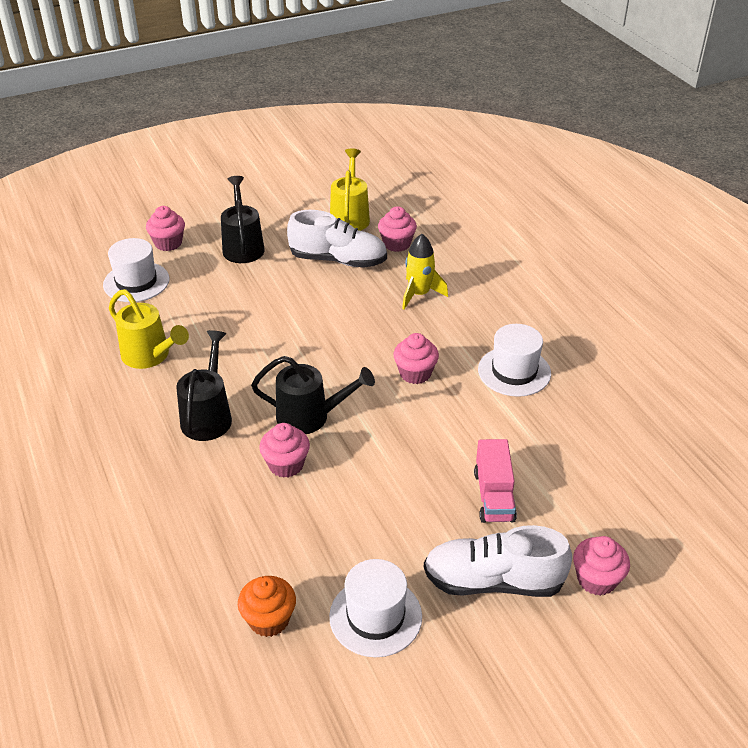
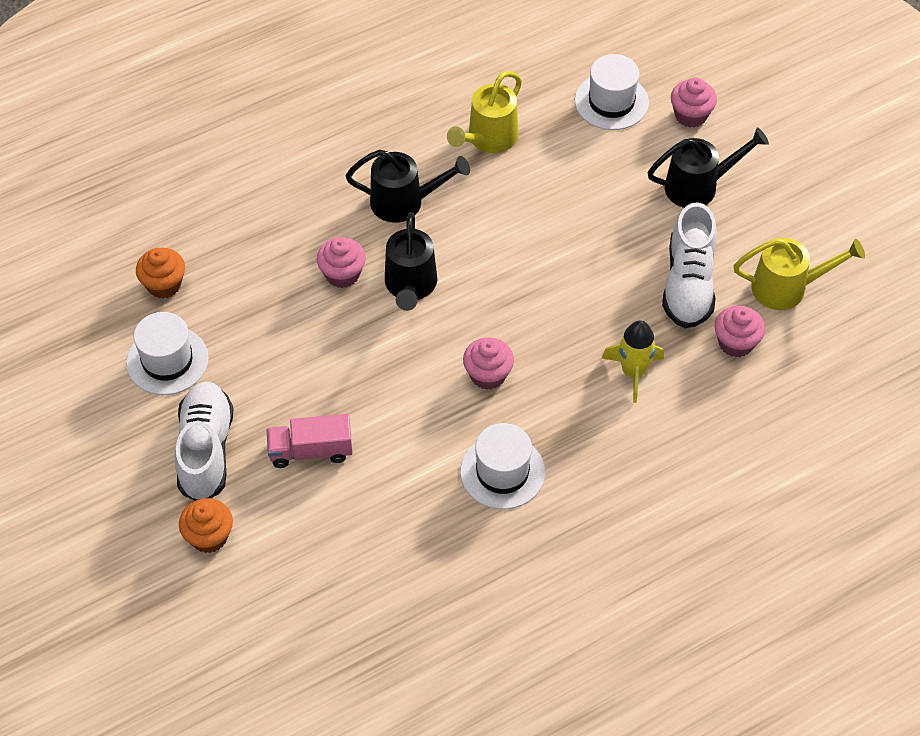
camera: 85 degrees right, 15 degrees up
pink cupcake [573,536,630,596] -> orange cupcake [179,498,233,553]

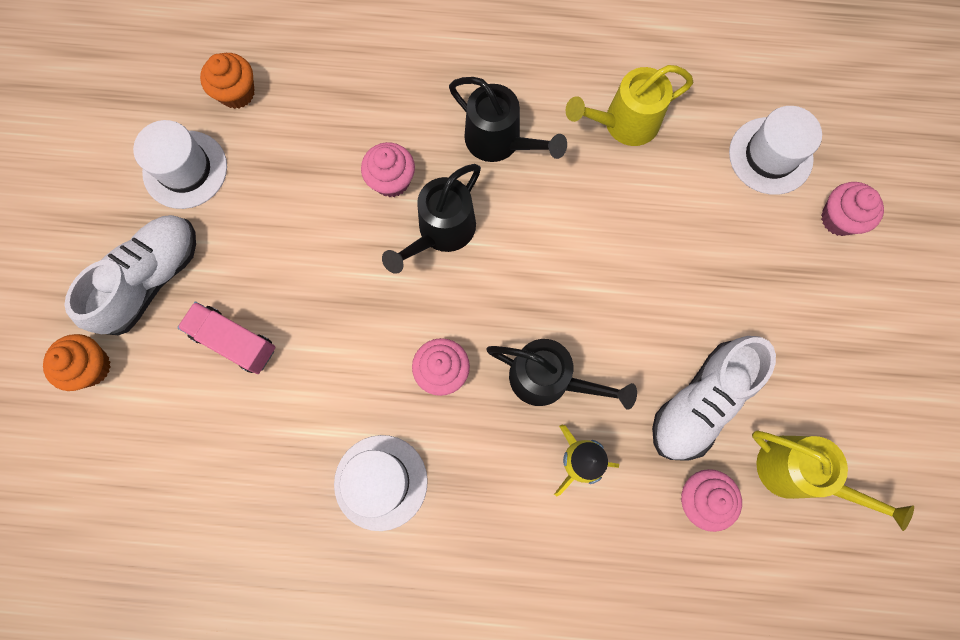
camera: 35 degrees right, 20 degrees up
black watering can [648,127,769,208] -> black watering can moved to [486,339,637,410]

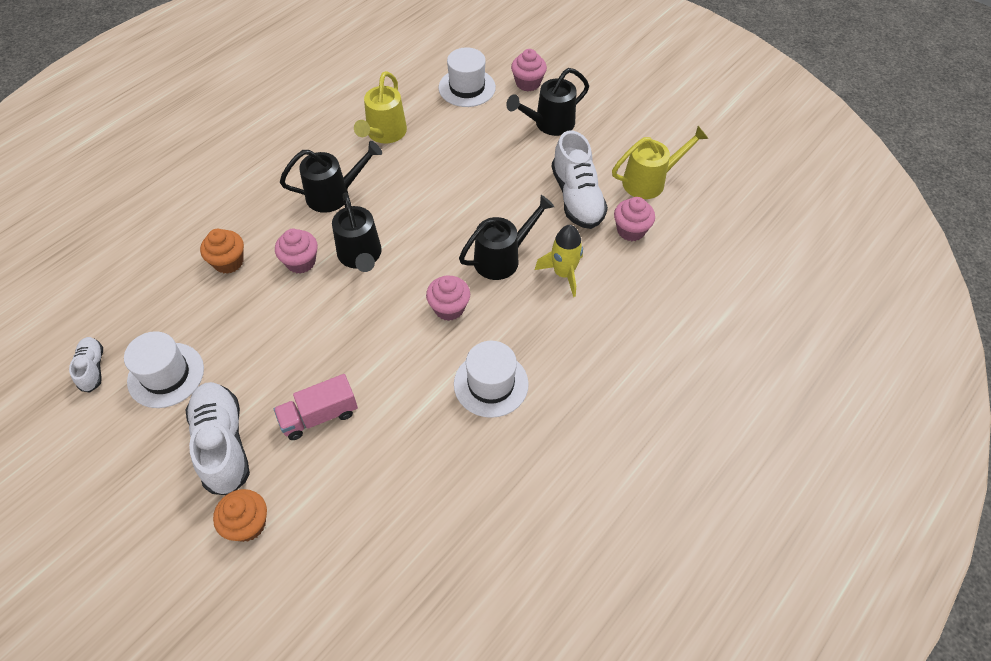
camera: 55 degrees left, 20 degrees down
orange cupcake [200,53,254,109] -> orange cupcake moved to [200,229,244,274]
none -> white shoe [69,337,103,393]
none -> black watering can [506,68,589,136]

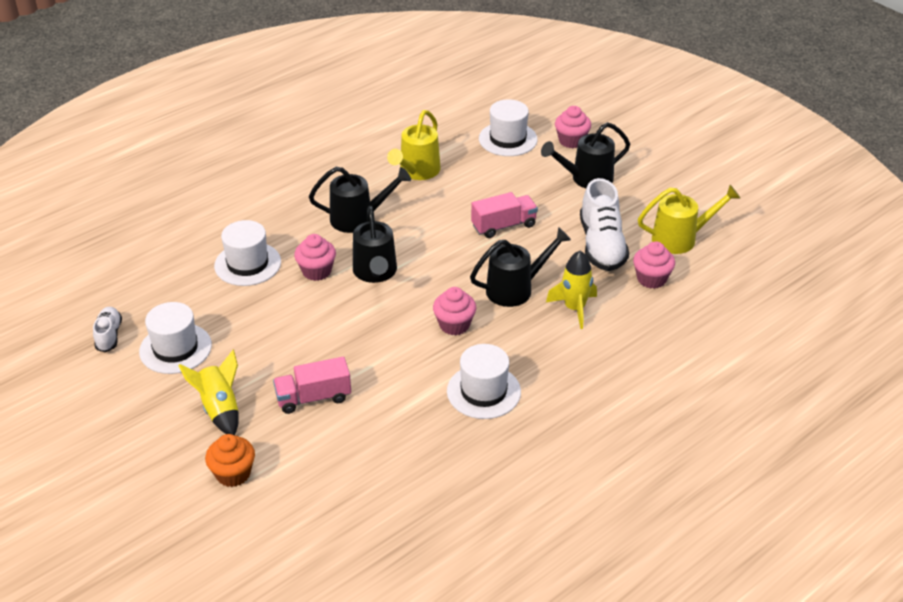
camera: 10 degrees right, 15 degrees down
white shoe [185,382,250,495] -> yellow rocket [178,350,239,435]
orange cupcake [200,229,244,274] -> white hat [214,220,281,286]
none -> pink truck [471,192,538,238]

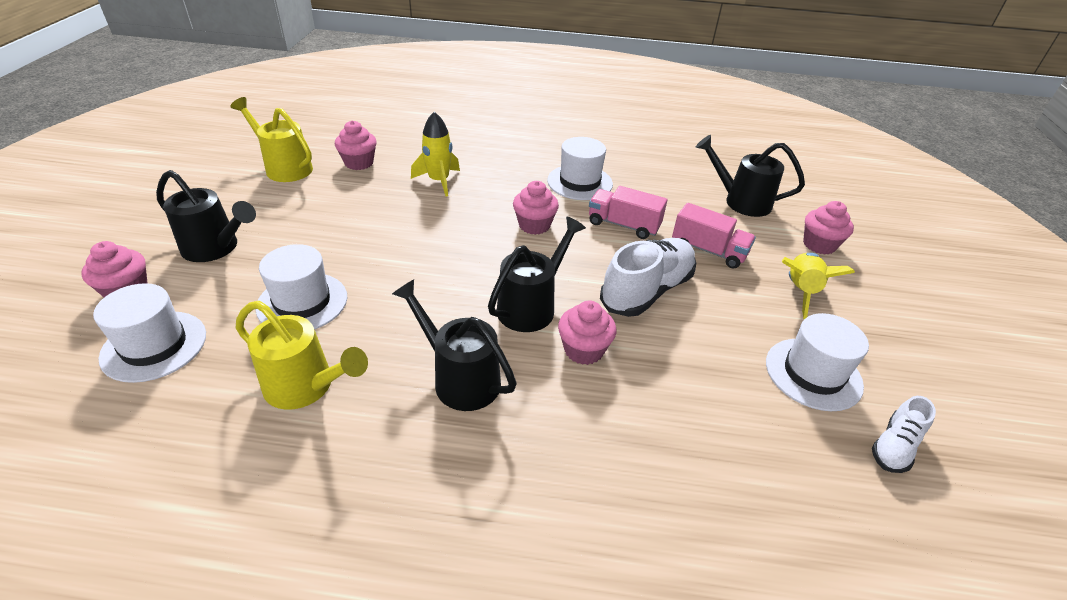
camera: 135 degrees left, 0 degrees up
orange cupcake [205,434,255,487] -> pink cupcake [803,201,854,255]
white hat [214,220,281,286] -> white hat moved to [256,244,347,329]
yellow watering can [387,110,441,180] -> yellow watering can turned 45 degrees clockwise [236,301,368,410]
black watering can [470,227,571,307] -> black watering can moved to [696,135,805,217]
pink truck [471,192,538,238] -> pink truck moved to [589,186,667,239]
white shoe [580,178,629,271] -> white shoe moved to [600,238,696,317]

